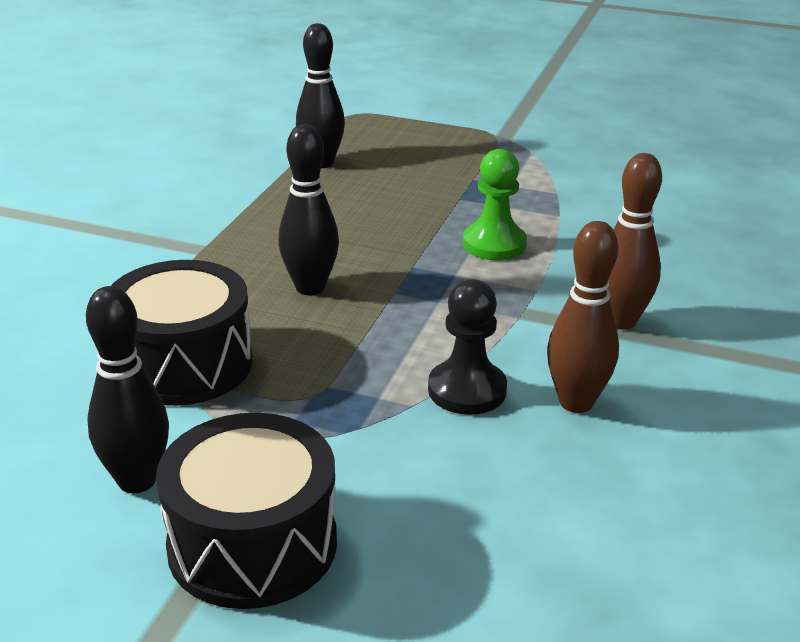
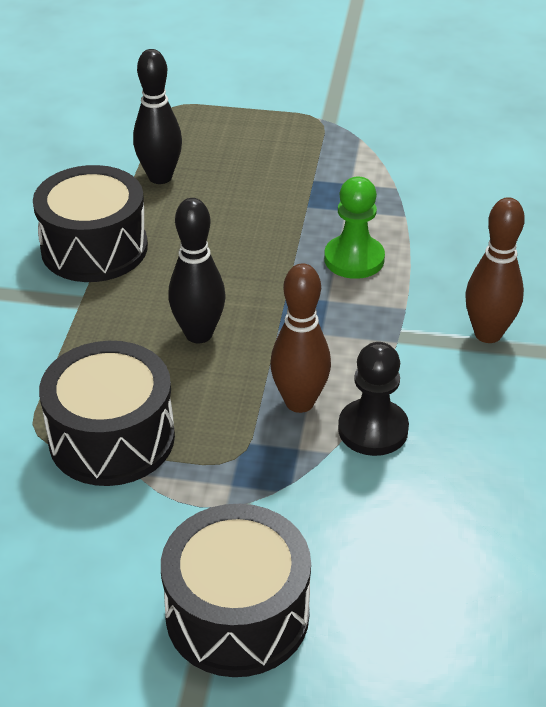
camera: 10 degrees left, 10 degrees up
black bowling pin [86,286,169,493] -> none
brown bowling pin [547,221,619,413] -> brown bowling pin moved to [270,263,331,413]
none -> black drum [33,165,148,282]

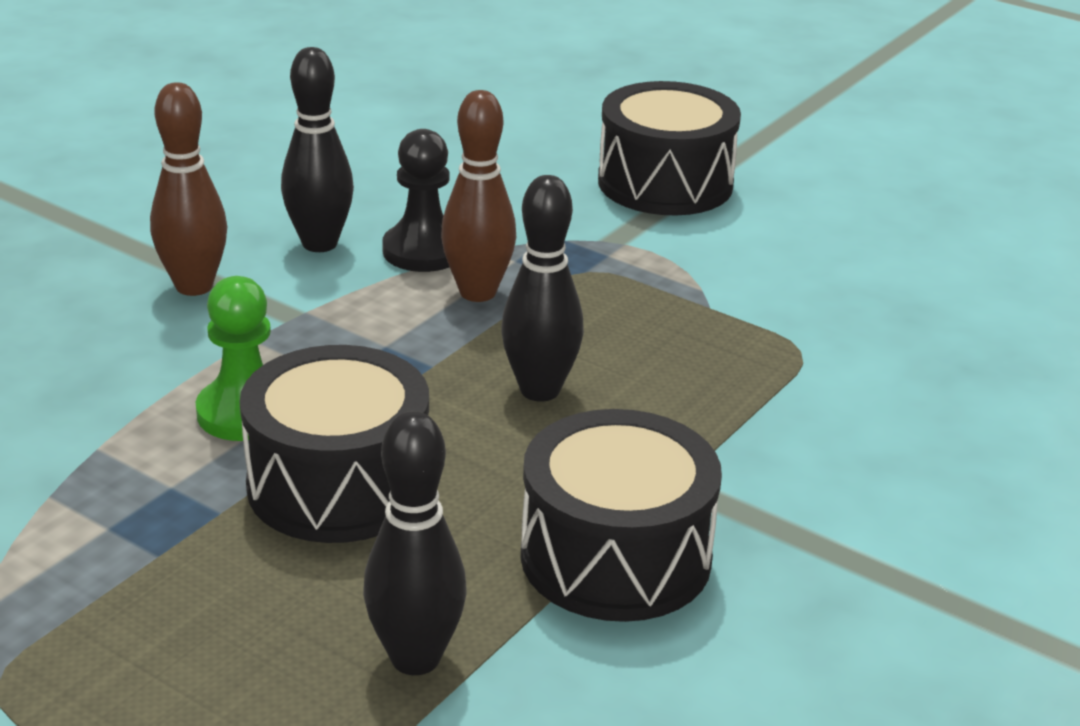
camera: 155 degrees left, 10 degrees down
black drum [39,341,175,486] -> black drum moved to [240,345,429,543]
none -> black bowling pin [281,47,354,252]

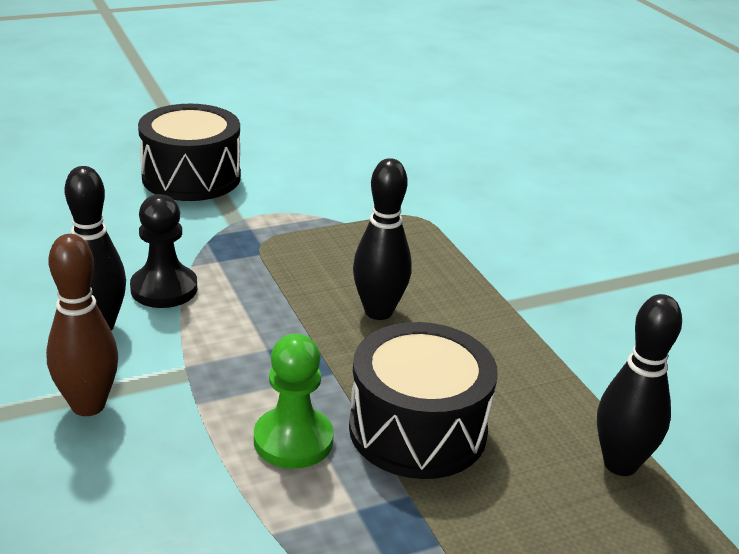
camera: 60 degrees left, 0 degrees up
brown bowling pin [441,90,516,302] -> none
black drum [521,409,722,622] -> none

